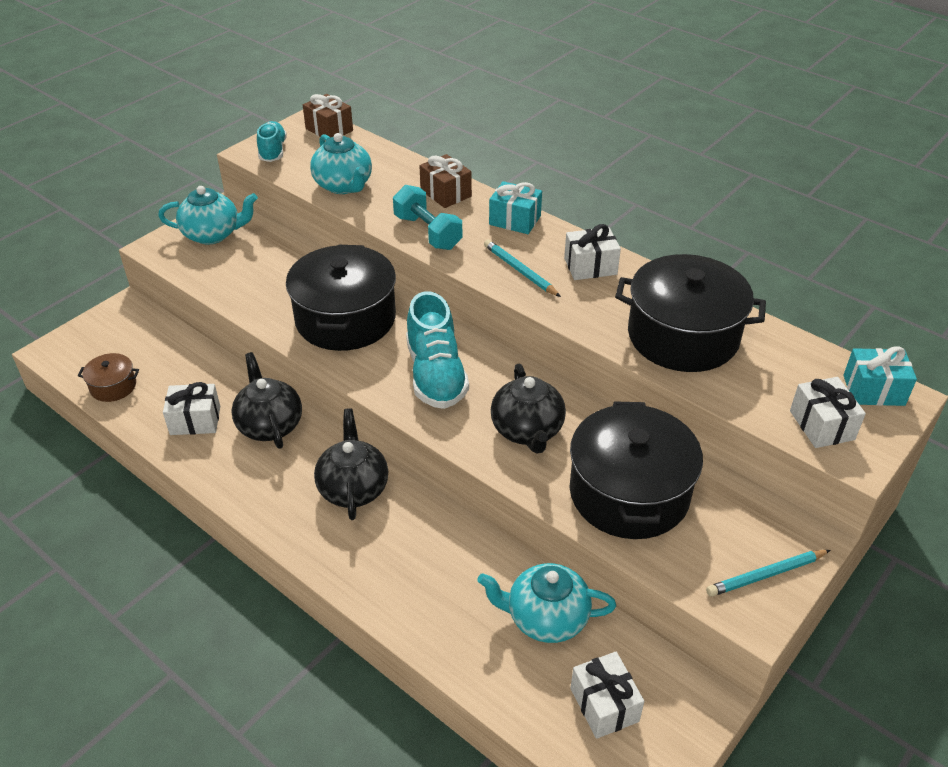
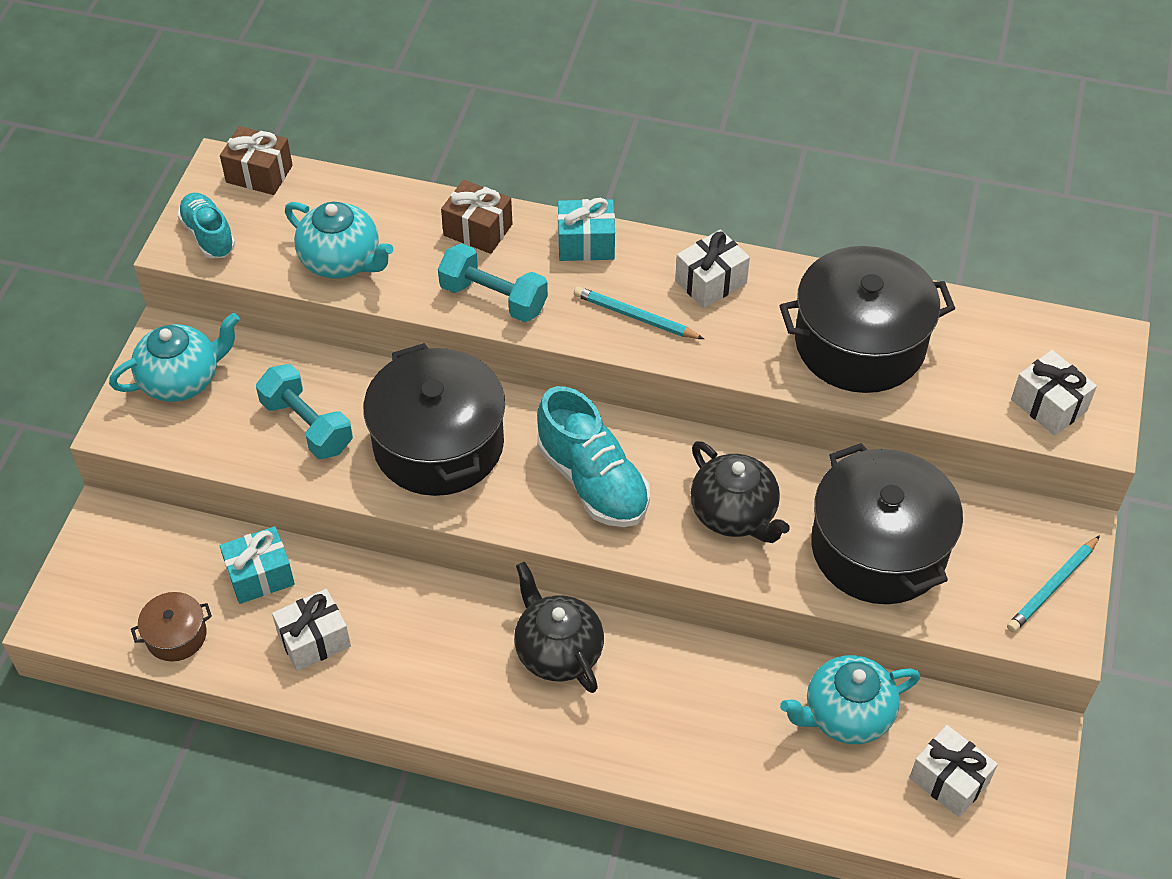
camera: 25 degrees left, 10 degrees up
black teapot [231,352,302,449] -> none
turquoise gift [843,346,917,406] -> turquoise gift moved to [220,526,295,604]
none -> turquoise dumbbell [256,364,353,459]

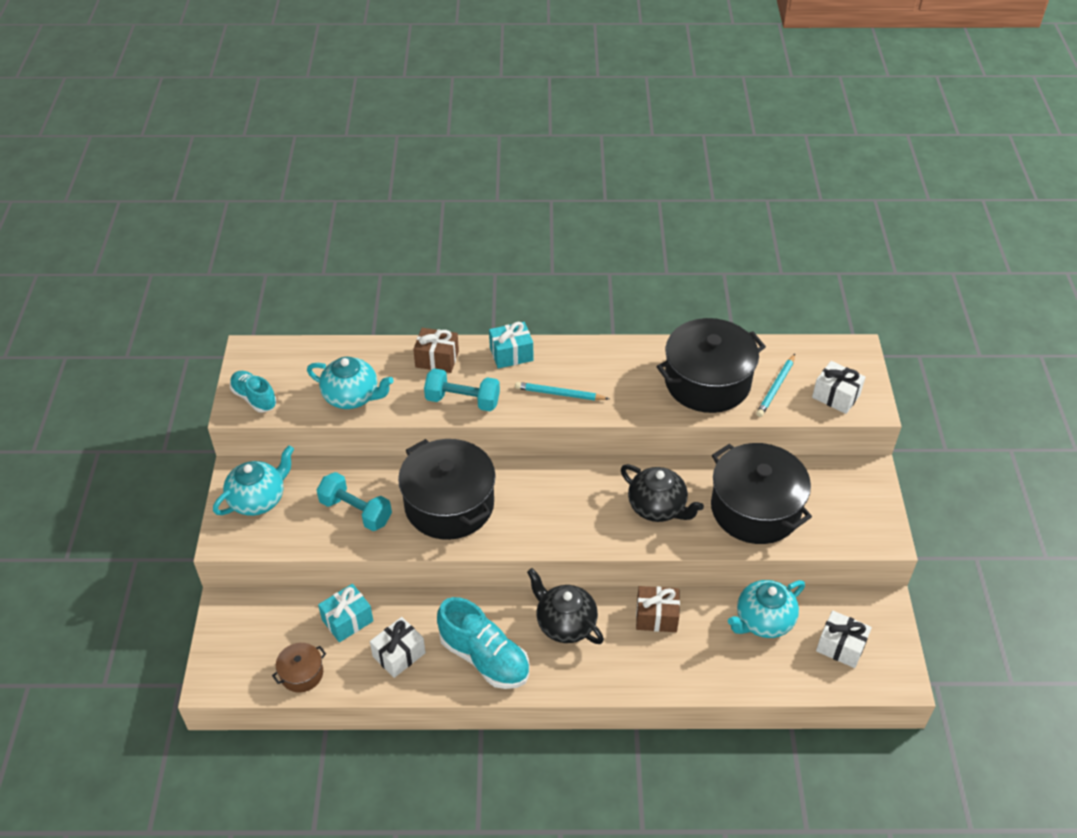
camera: 15 degrees left, 5 degrees down
brown gift [220,126,293,195] -> brown gift moved to [636,586,680,632]
turquoise shoe [537,386,650,527] -> turquoise shoe moved to [437,597,529,689]
white gift [675,230,750,308] -> none
turquoise pencil [1007,535,1100,633] -> turquoise pencil moved to [756,354,795,417]

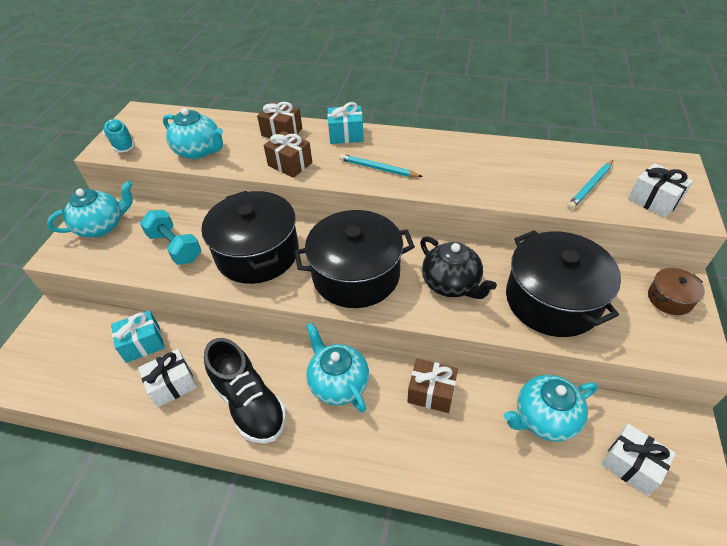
camera: 15 degrees right, 0 degrees up
brown pot [272,643,326,692] -> brown pot moved to [648,268,705,315]
turquoise dumbbell [424,368,500,411] -> brown gift [264,131,312,178]
turquoise shoe [437,597,529,689] -> black shoe [204,338,287,444]
black teapot [527,568,604,644] -> turquoise teapot [306,323,369,413]
black pot [657,318,766,413] -> black pot moved to [294,210,415,308]

